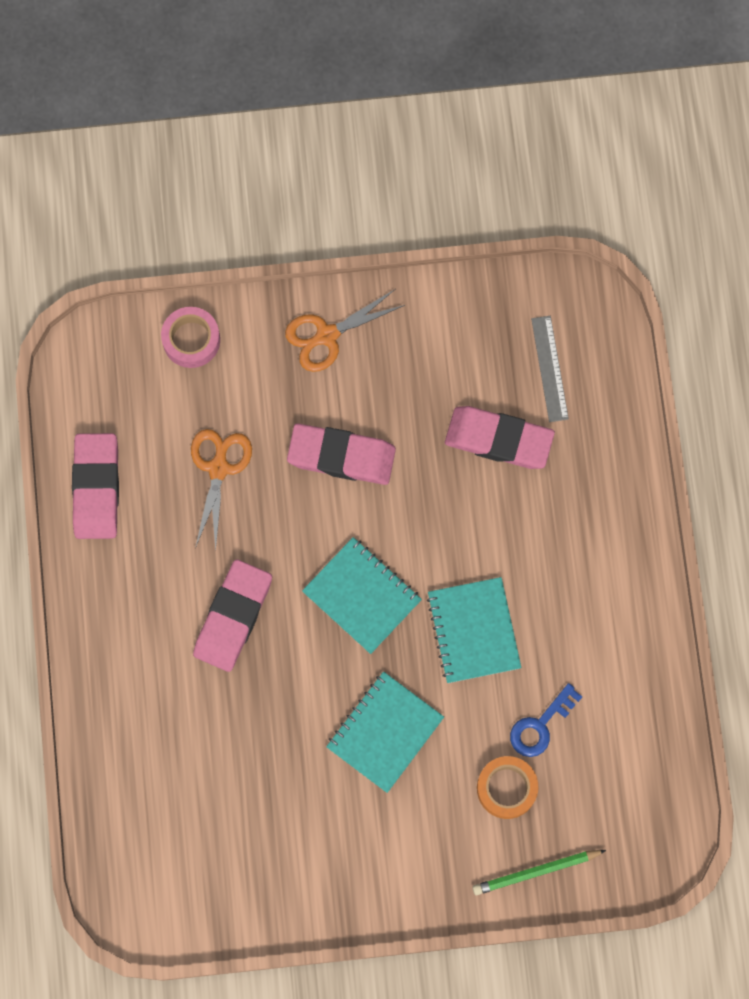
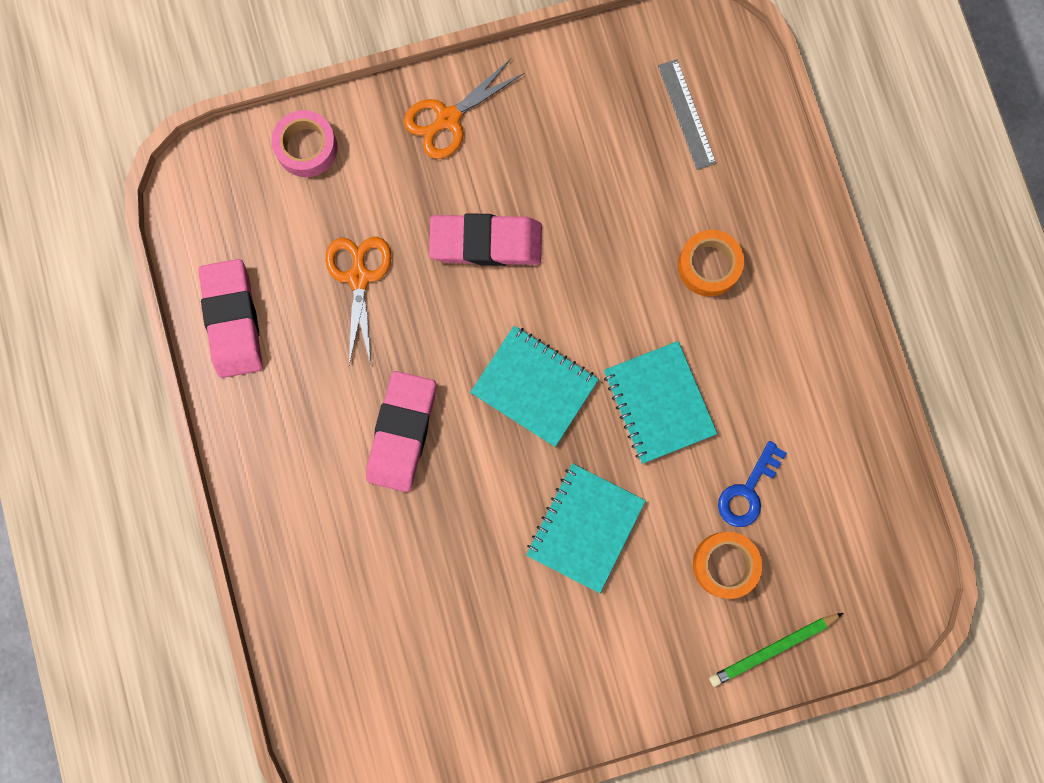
camera: 10 degrees left, 5 degrees up
pink eraser [445,406,555,469] -> none
none -> orange tape [678,230,744,297]

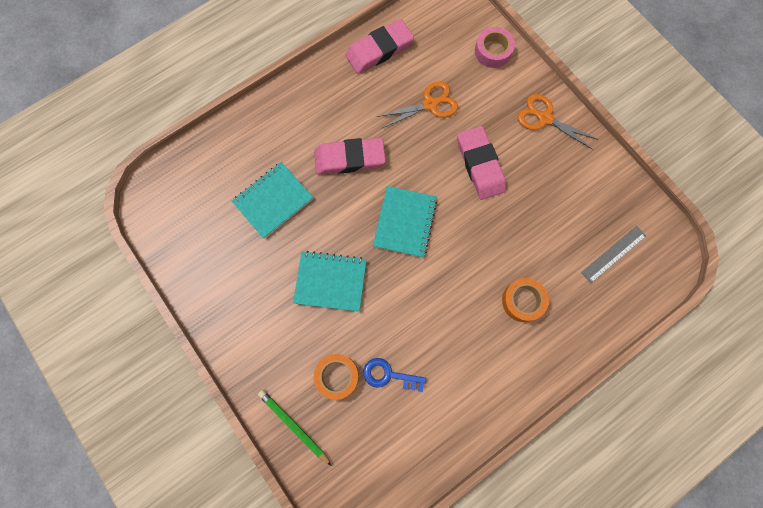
camera: 70 degrees right, 5 degrees down
turquoise notebook [604,341,717,464] -> turquoise notebook moved to [232,162,313,239]

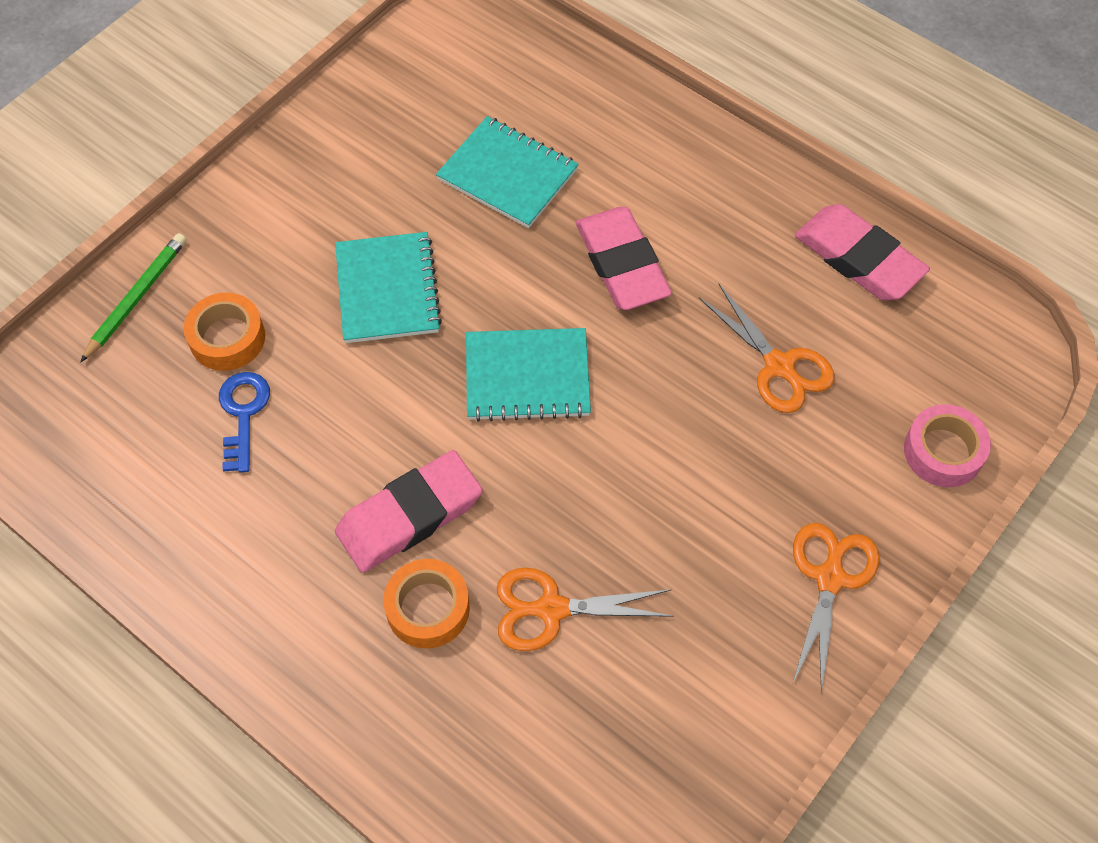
camera: 75 degrees right, 15 degrees down
pink eraser [457,126,506,200] -> pink eraser moved to [335,450,483,573]
grey ruler [581,226,646,283] -> none
none -> orange scissors [497,568,674,651]

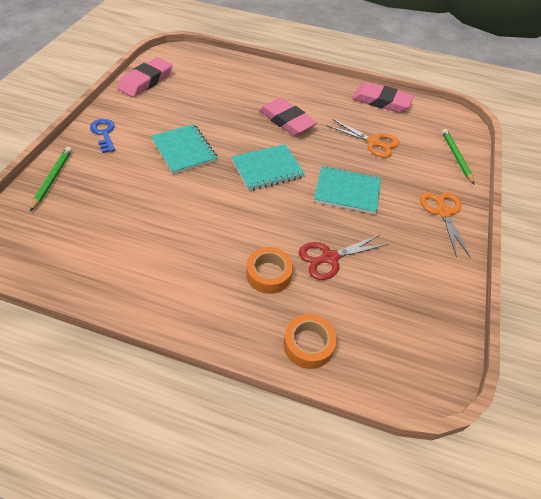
camera: 25 degrees left, 10 degrees down
orange tape [184,293,265,371] -> orange tape moved to [284,314,337,369]
blue key [219,372,270,473] -> blue key moved to [90,119,115,153]
pink eraser [335,450,483,573] -> pink eraser moved to [118,57,172,97]
turquoise notebook [436,116,579,228] -> turquoise notebook moved to [314,166,381,214]
orange scissors [497,568,674,651] -> red scissors [299,235,388,280]
pink tape [904,404,991,487] -> green pencil [442,129,474,184]

